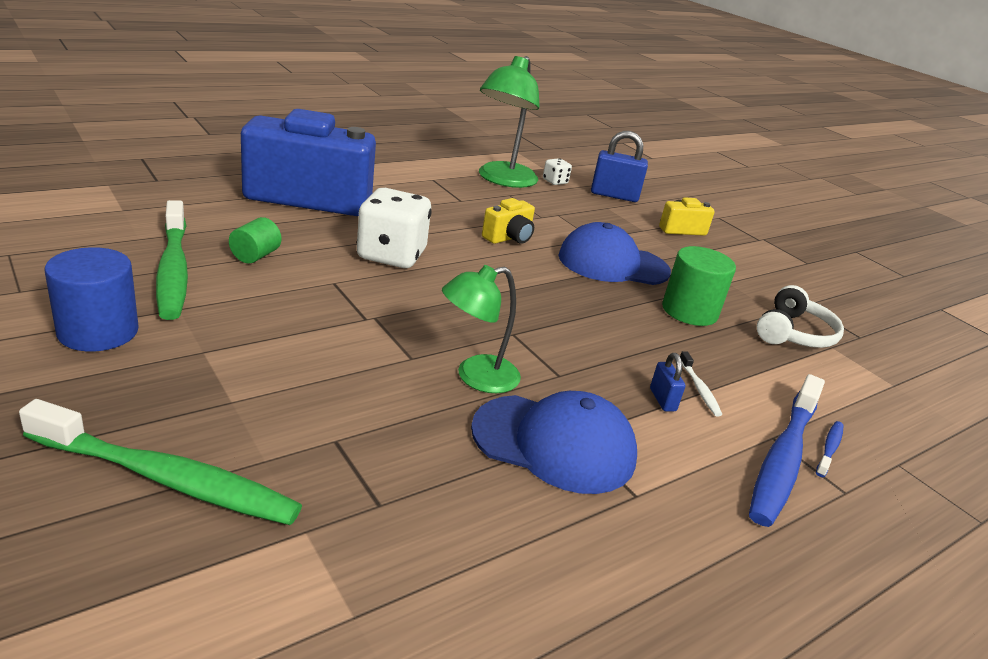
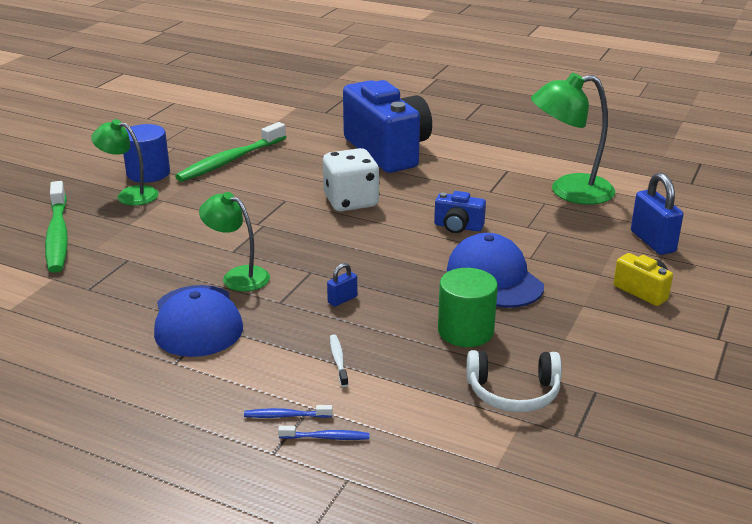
camera: 65 degrees right, 0 degrees up
green cylinder [229,217,281,264] -> none
yellow camera [482,198,535,244] -> blue camera [434,191,486,233]
white dice [543,158,572,185] -> none
blue padlock [650,353,686,411] -> blue padlock moved to [327,263,357,307]
white toothbrush [680,351,722,416] -> white toothbrush turned 120 degrees clockwise [330,335,348,387]
blue toothbrush [749,374,825,527] -> blue toothbrush [244,405,333,418], size x0.43
none -> green lamp [91,119,159,205]

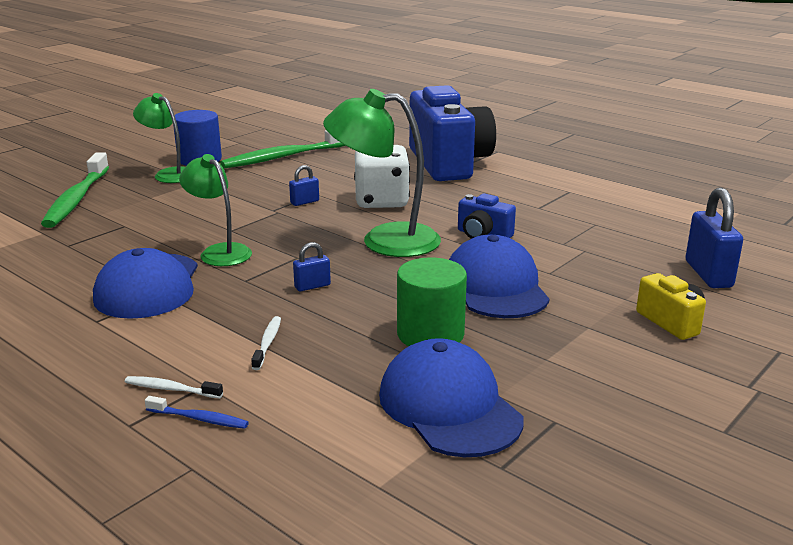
camera: 15 degrees right, 5 degrees down
blue toothbrush [244,405,333,418] -> white toothbrush [125,376,223,398]
white headphones [467,350,562,412] -> blue cap [379,338,524,457]
green lamp [531,73,615,205] -> green lamp moved to [323,89,441,257]
none -> blue padlock [289,165,319,206]

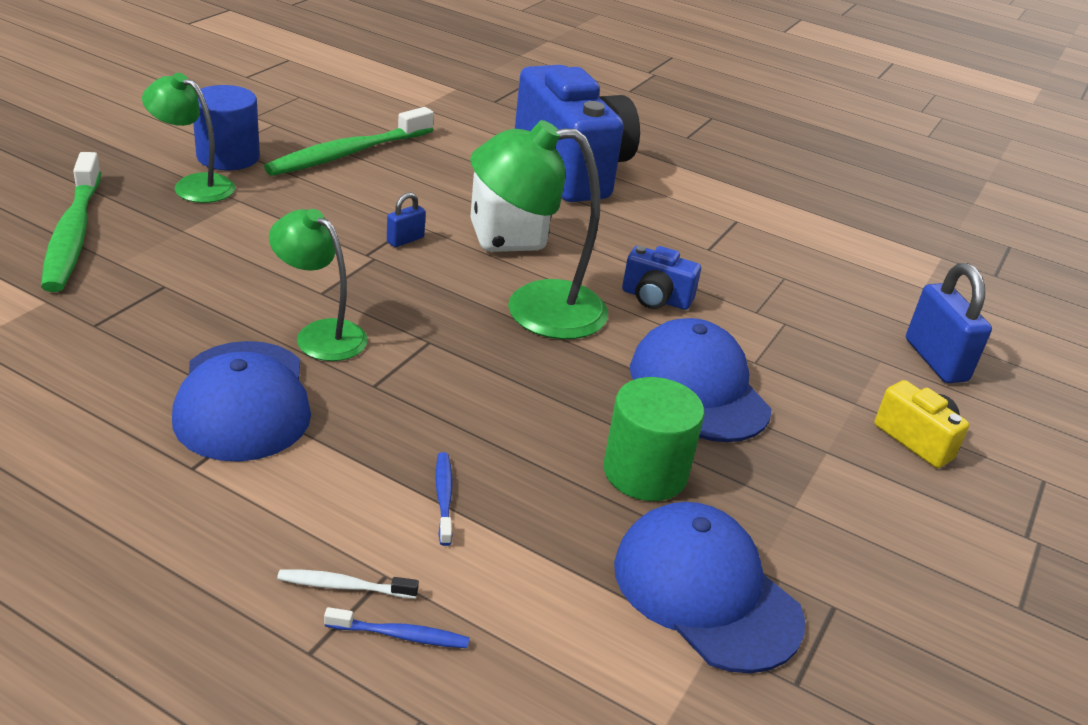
camera: 15 degrees left, 10 degrees up
white toothbrush [251,316,281,370] -> blue toothbrush [435,452,453,546]
blue padlock [293,242,331,291] -> none

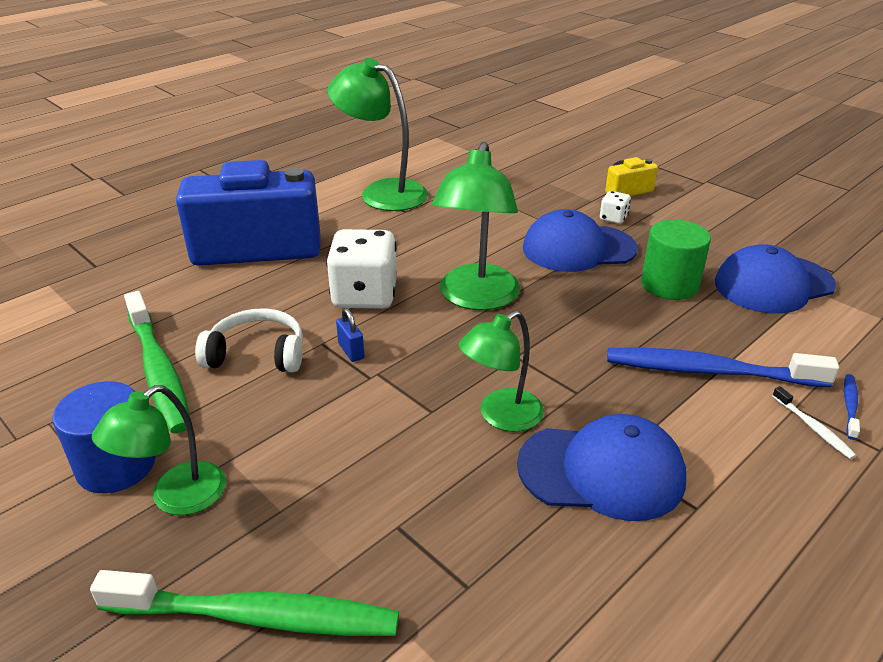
camera: 70 degrees left, 0 degrees up
white toothbrush [277,569,419,599] -> white toothbrush turned 45 degrees counterclockwise [772,386,856,459]
blue toothbrush [435,452,453,546] -> blue toothbrush [607,347,839,387], size x2.34
blue camera [622,246,701,310] -> none
blue padlock [906,263,992,383] -> none
none -> white headphones [195,308,303,372]
none -> green lamp [327,58,428,211]
none -> white dice [600,191,631,224]

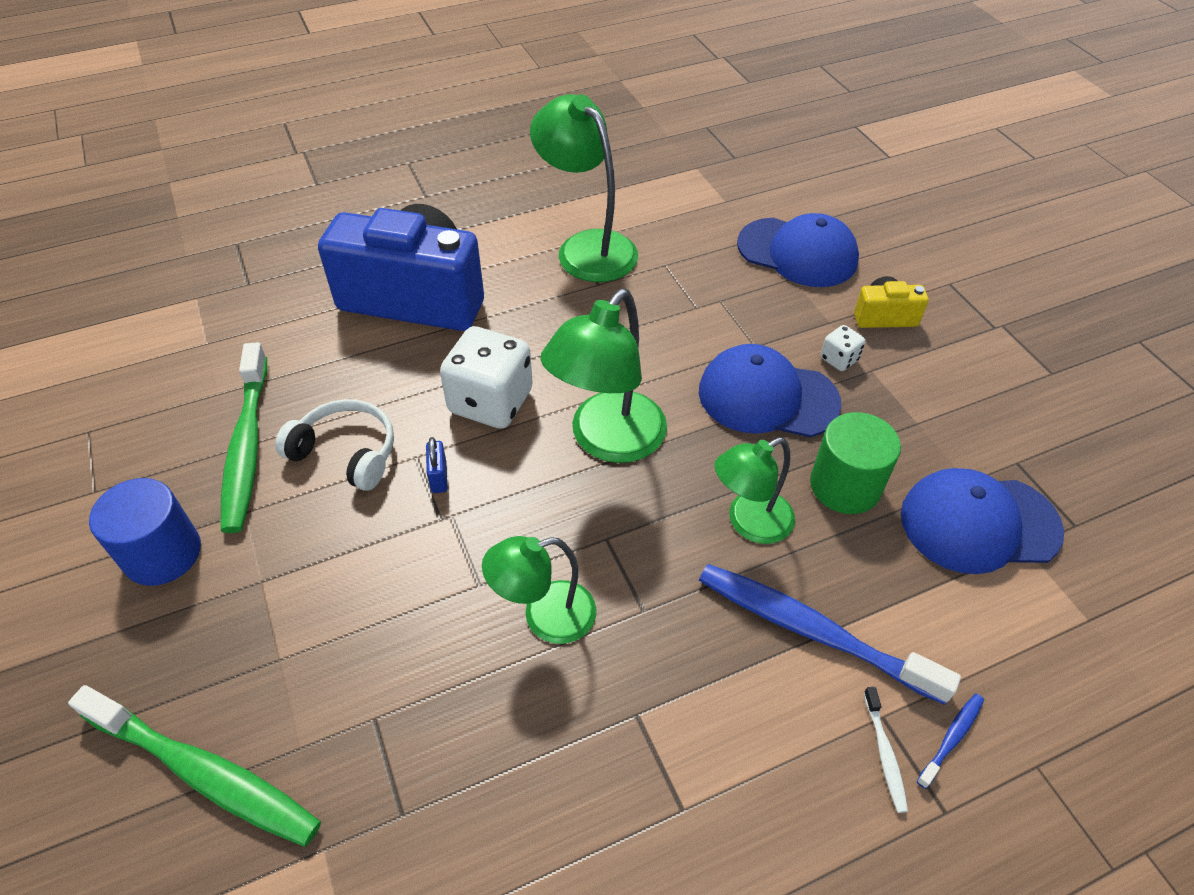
camera: 20 degrees right, 15 degrees up
green lamp [92,385,226,515] -> green lamp moved to [714,437,795,544]
blue cap [517,414,686,521] -> blue cap moved to [737,213,859,287]

